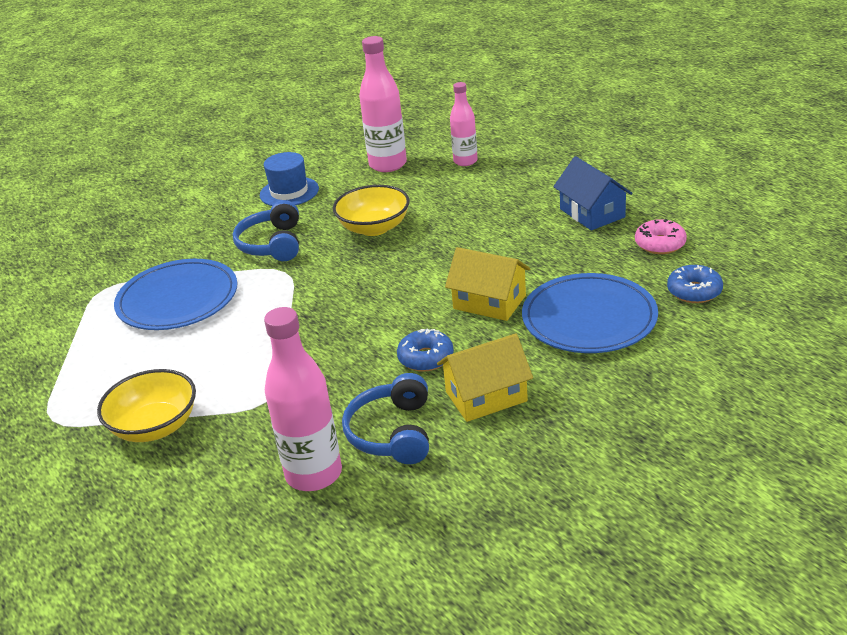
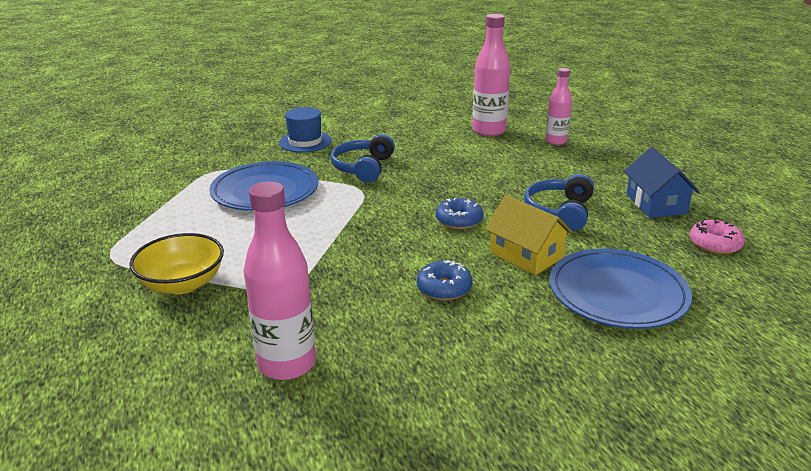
camera: 15 degrees right, 5 degrees down
blue hat [260,152,319,206] -> blue hat moved to [279,107,331,153]
yellow bowl [333,185,410,236] -> none
blue headphones [342,373,429,464] -> blue headphones moved to [524,174,594,231]
yellow house [437,333,533,422] -> none
blue donut [667,265,723,303] -> blue donut moved to [436,198,483,229]

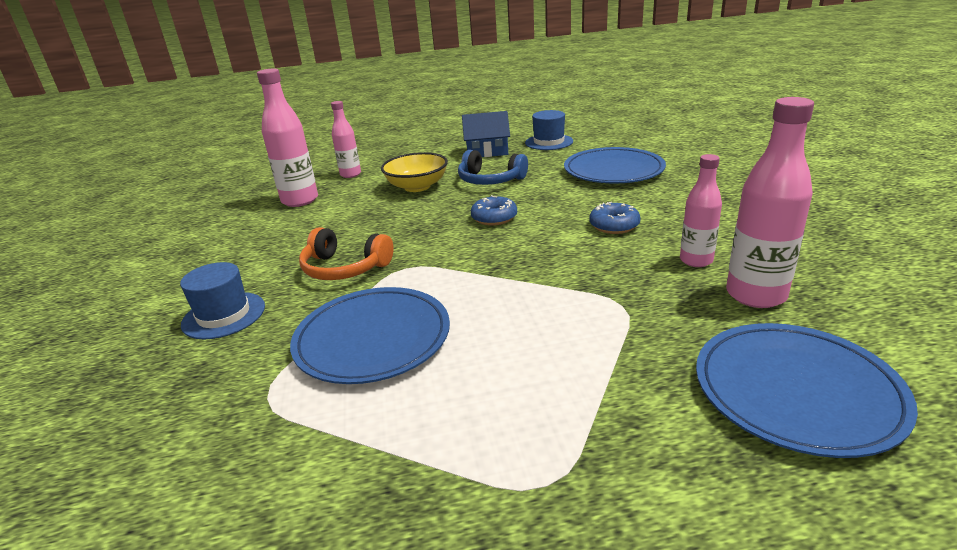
camera: 80 degrees left, 0 degrees up
yellow bowl [129,233,224,294] -> yellow bowl moved to [381,152,448,192]
blue headphones [330,134,395,182] -> orange headphones [299,227,394,280]
yellow house [485,195,573,275] -> none
pink donut [690,220,745,254] -> blue hat [525,110,573,150]
none -> pink bottle [680,154,722,267]
none -> blue plate [696,323,918,458]

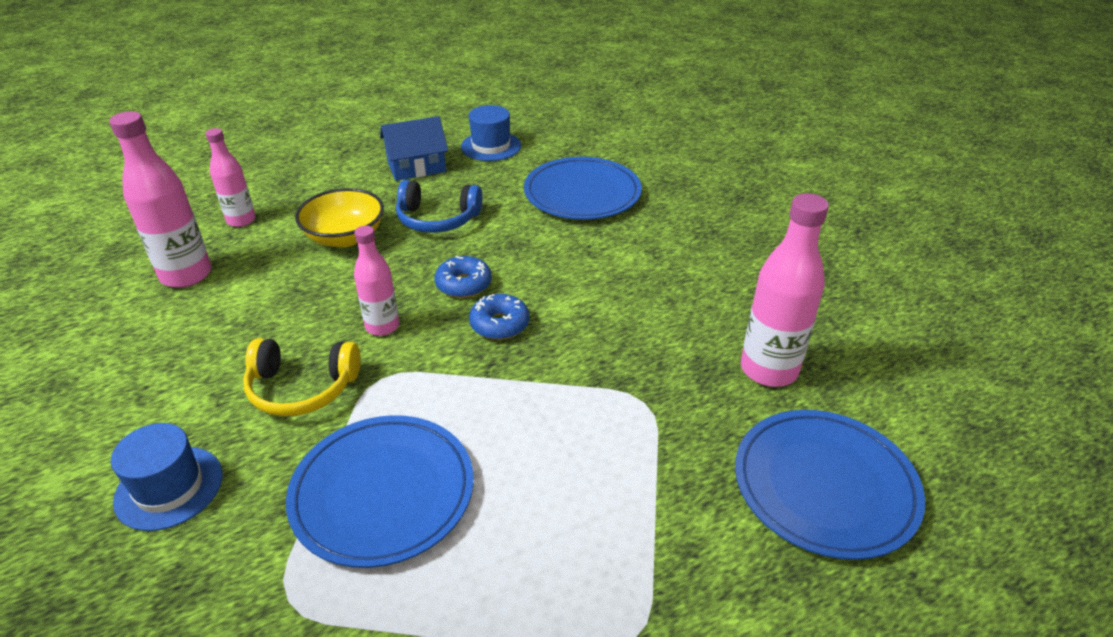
camera: 20 degrees left, 10 degrees up
orange headphones [299,227,394,280] -> yellow headphones [243,338,361,416]
blue donut [589,202,641,234] -> blue donut moved to [469,294,530,340]
pink bottle [680,154,722,267] -> pink bottle moved to [354,226,399,336]

